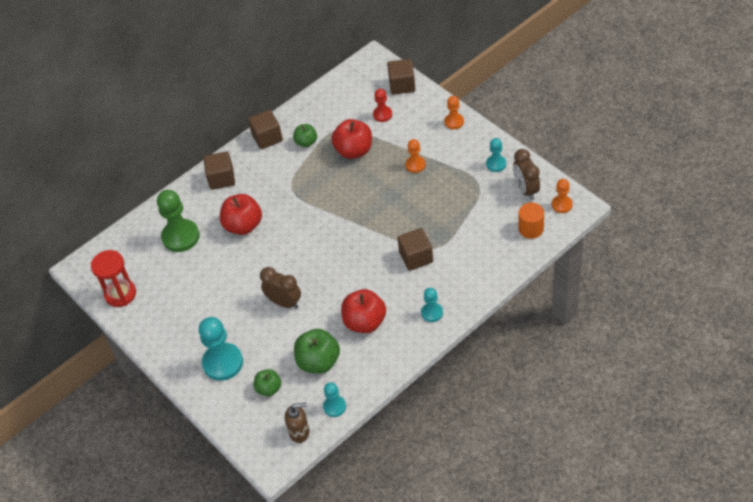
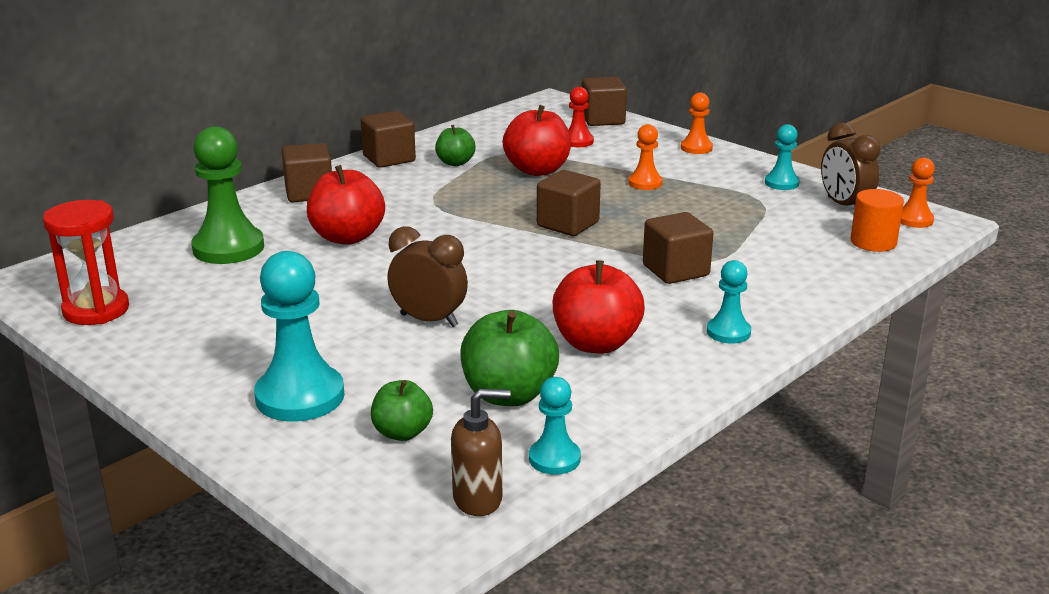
camera: 10 degrees left, 25 degrees down
none -> brown cube [537,170,601,236]

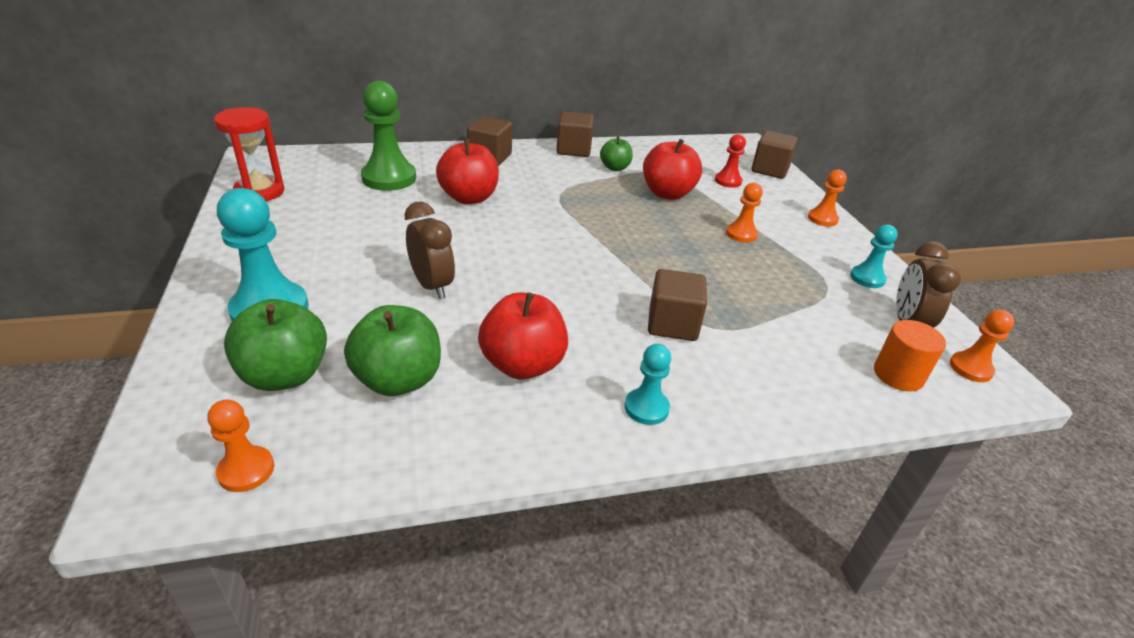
camera: 30 degrees right, 10 degrees up
green apple [371,380,433,441] -> green apple [224,299,327,391], size x1.67
brown soap dispenser [451,389,511,516] -> orange pawn [208,399,274,492]
turquoise pawn [529,377,581,475] -> none
brown cube [537,170,601,236] -> none

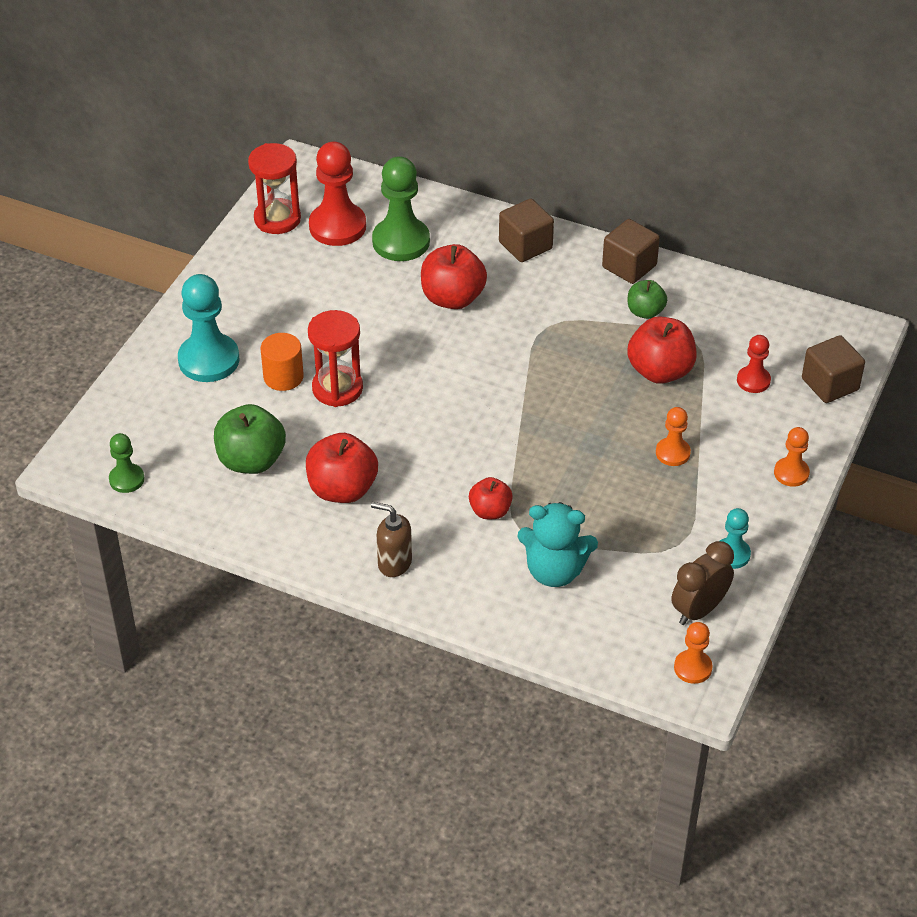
camera: 40 degrees right, 10 degrees up
orange pawn [208,399,274,492] -> green pawn [109,433,145,493]
green apple [224,299,327,391] -> none
brown clock [405,202,455,299] -> red hourglass [308,310,363,407]
turquoise pawn [625,344,671,425] -> brown soap dispenser [371,502,412,577]
brown cube [648,269,707,341] -> red apple [469,477,513,519]
orange cylinder [874,320,946,391] -> orange cylinder moved to [261,333,304,391]
none -> red pawn [309,142,366,246]
none -> turquoise teddy bear [517,502,598,587]

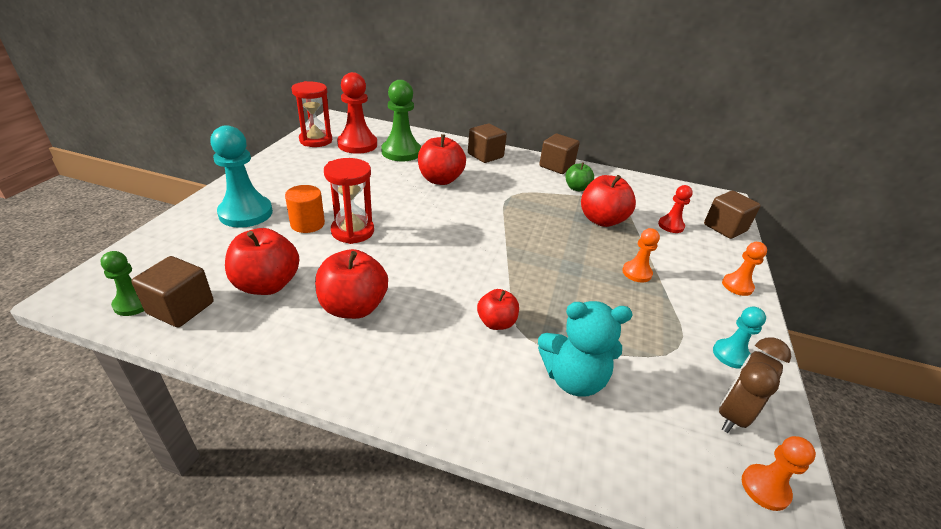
camera: 10 degrees left, 10 degrees down
green apple [214,404,286,474] -> red apple [225,228,299,295]
brown soap dispenser [371,502,412,577] -> none
none -> brown cube [131,256,214,327]

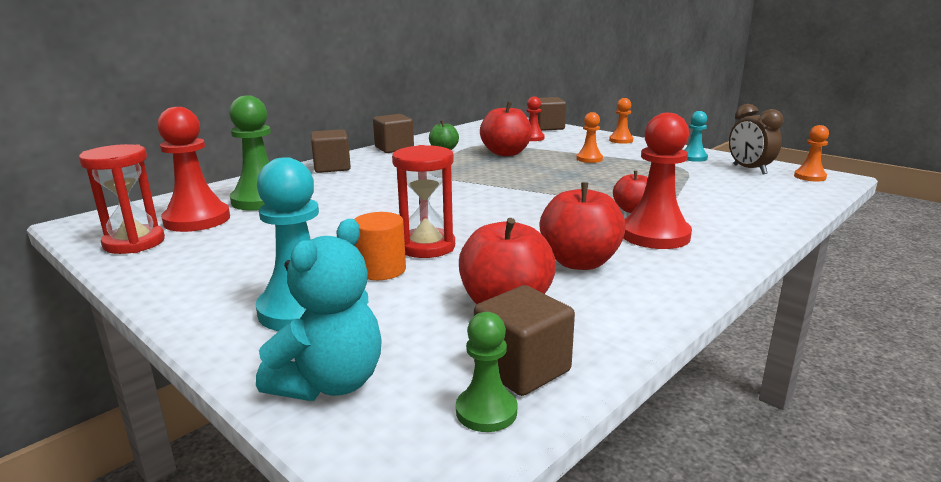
camera: 60 degrees left, 15 degrees down
red apple [418,134,466,185] -> none
turquoise teddy bear [538,301,633,397] -> turquoise teddy bear moved to [256,219,382,401]
none -> red pawn [623,113,692,249]

